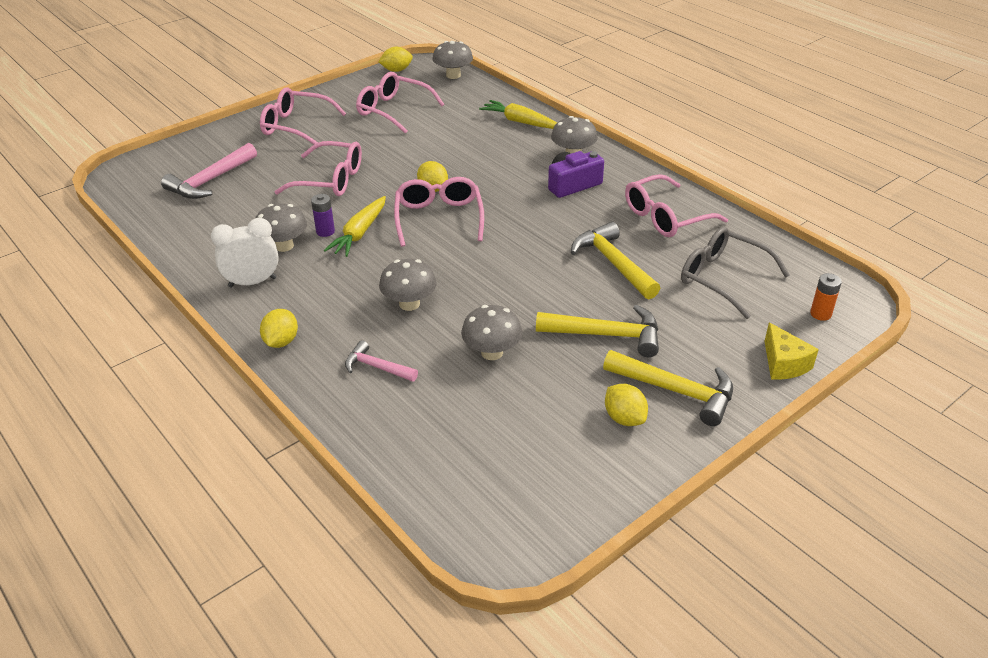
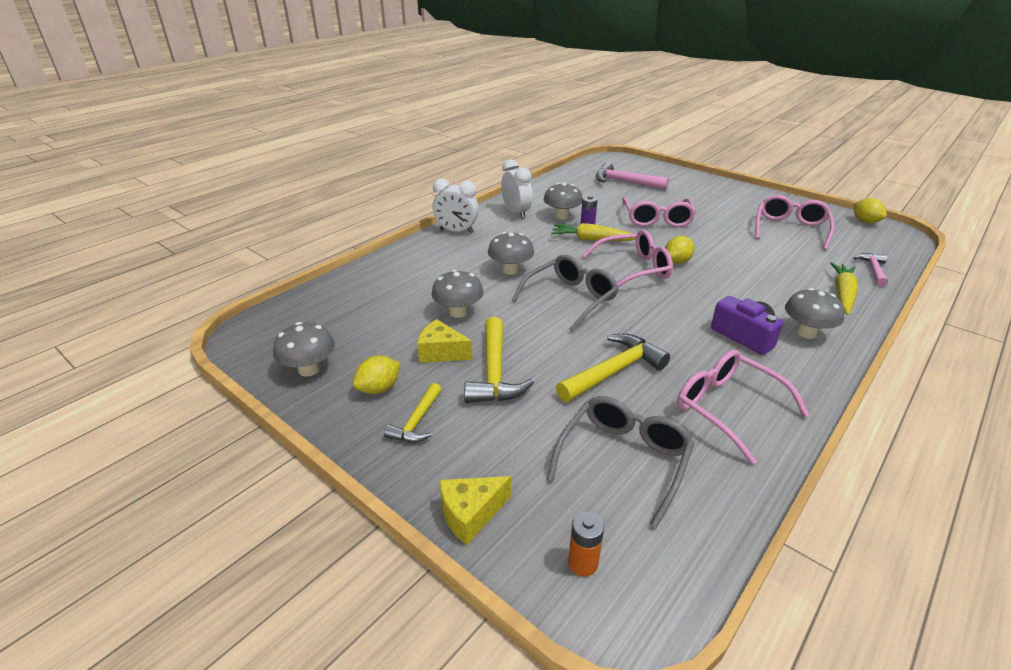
camera: 80 degrees right, 5 degrees down
pink glasses [260,87,346,145] -> none
yellow lemon [260,309,298,348] -> white clock [432,178,479,233]
pink hammer [345,340,418,382] -> pink hammer moved to [854,253,888,287]
grey mushroom [432,41,473,79] -> grey mushroom moved to [273,322,335,377]
yellow hammer [603,350,733,426] -> yellow hammer [384,383,442,443], size x0.60
none -> yellow cheese [417,319,472,363]
none -> grey glasses [512,255,618,332]

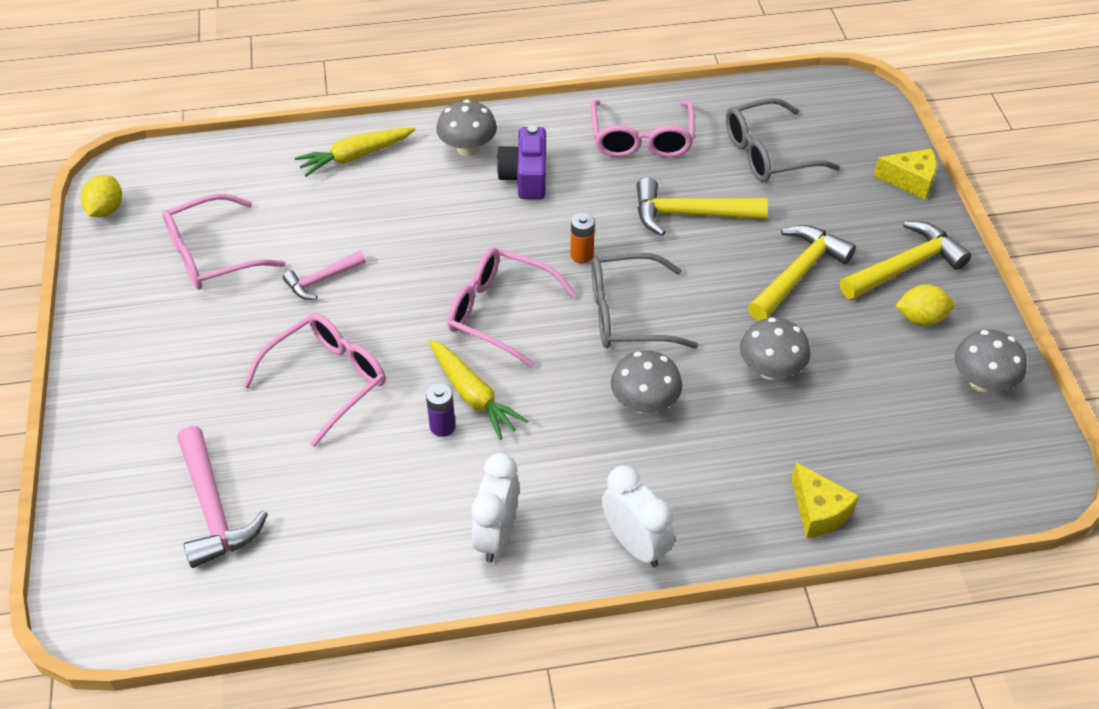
camera: 140 degrees left, 15 degrees up
yellow hammer [384,383,442,443] -> yellow hammer [840,221,971,300], size x1.67
yellow cheese [417,319,472,363] -> yellow cheese moved to [792,462,859,538]
grey mushroom [544,183,583,220] -> none
orange battery [568,512,604,577] -> orange battery moved to [570,213,595,263]
yellow lemon [665,236,695,264] -> none
pink hammer [854,253,888,287] -> pink hammer moved to [283,251,366,300]

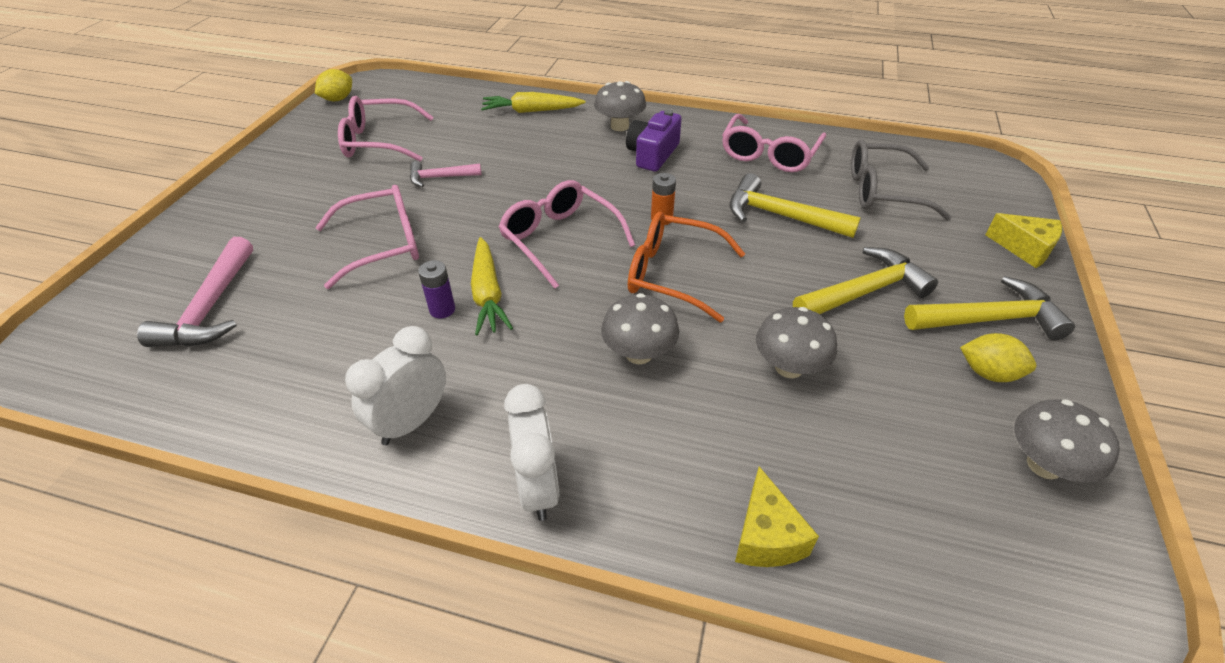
camera: 25 degrees right, 5 degrees down
grey glasses [591,253,698,349] -> orange glasses [628,212,745,322]

